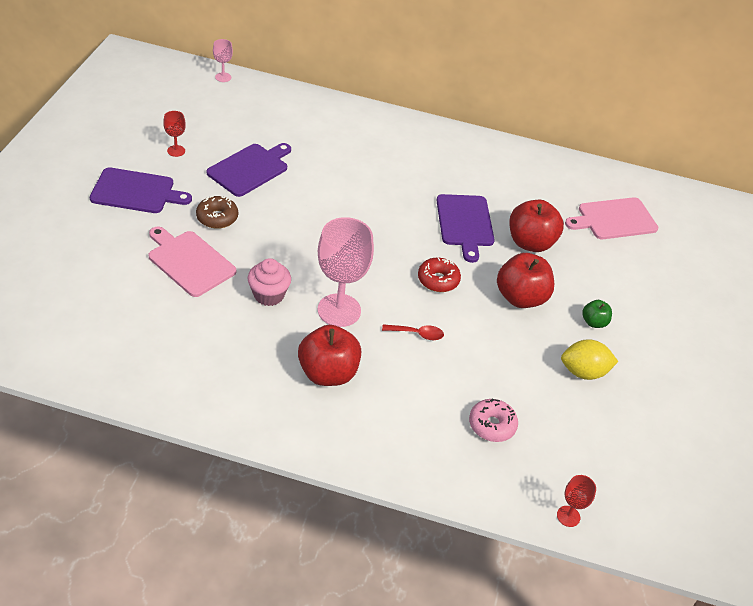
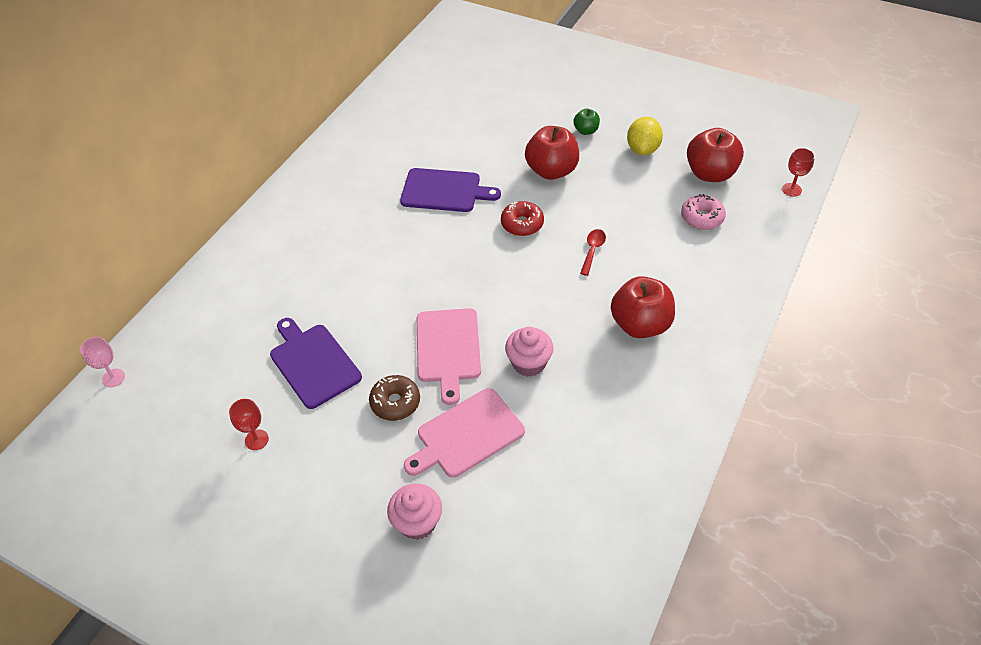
camera: 70 degrees left, 5 degrees up
purple cutting board [90,167,192,213] -> none
pink goblet [318,217,374,327] -> none
red apple [509,200,564,252] -> red apple moved to [687,128,744,182]
pink cutting board [565,197,658,239] -> pink cutting board moved to [417,308,481,405]
none -> pink cupcake [387,484,442,540]

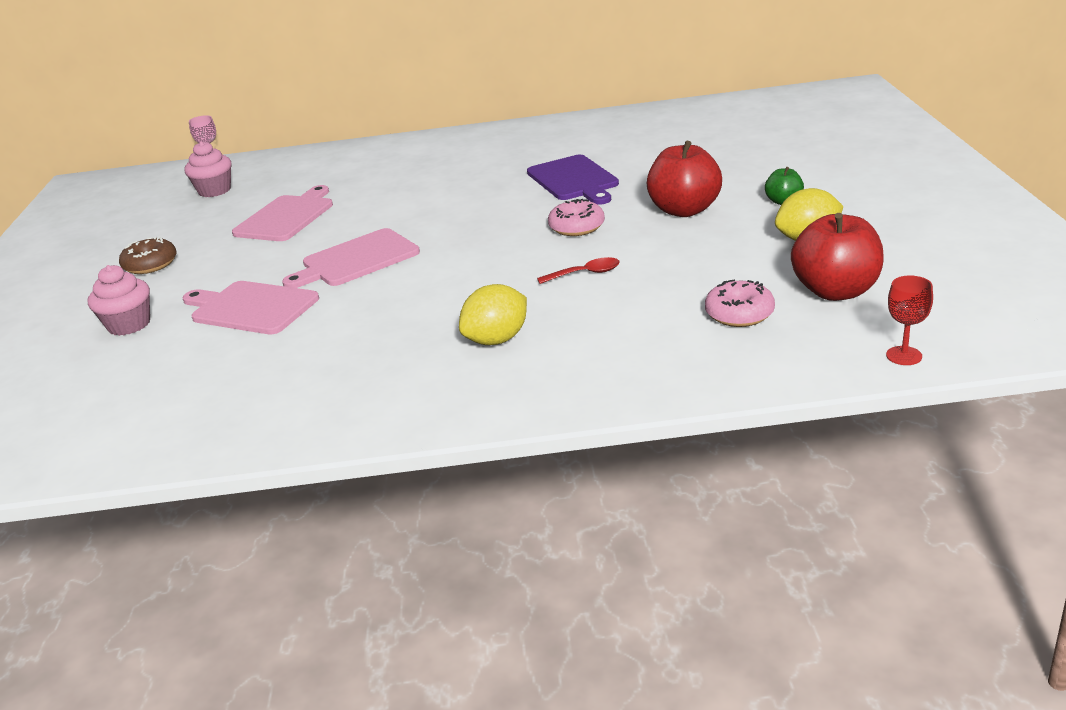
camera: 60 degrees right, 20 degrees down
red goblet [229,399,269,450] -> none
purple cutting board [270,318,362,409] -> pink cutting board [232,185,333,241]
brown donut [369,375,420,421] -> brown donut moved to [119,236,177,274]
red donut [501,201,544,236] -> pink donut [548,199,605,236]
pink cupcake [505,327,553,377] -> pink cupcake moved to [184,141,231,197]
red apple [611,276,675,338] -> yellow lemon [459,284,527,345]

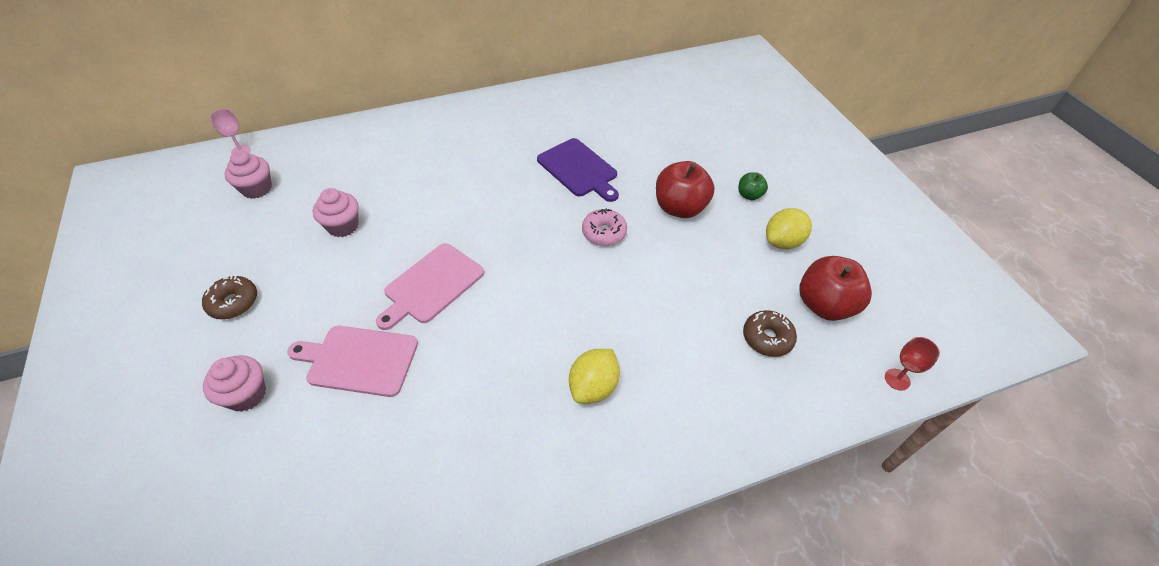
camera: 20 degrees left, 20 degrees up
pink cutting board [232,185,333,241] -> pink cupcake [313,188,359,237]
red spoon [537,257,620,284] -> none
pink donut [705,280,775,327] -> brown donut [743,310,797,357]

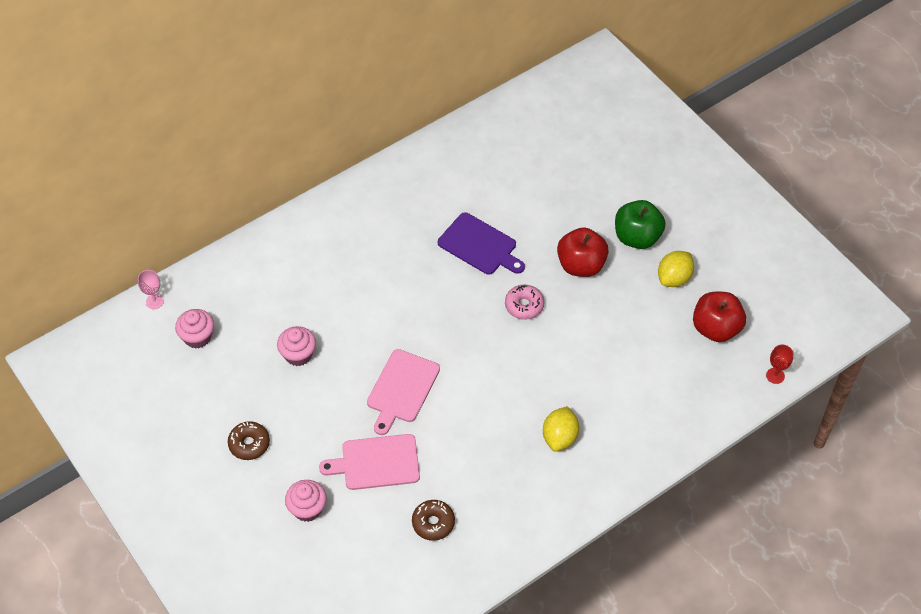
camera: 15 degrees left, 5 degrees up
green apple [738,172,768,200] -> green apple [615,200,665,249], size x1.96
brown donut [743,310,797,357] -> brown donut moved to [412,500,455,541]

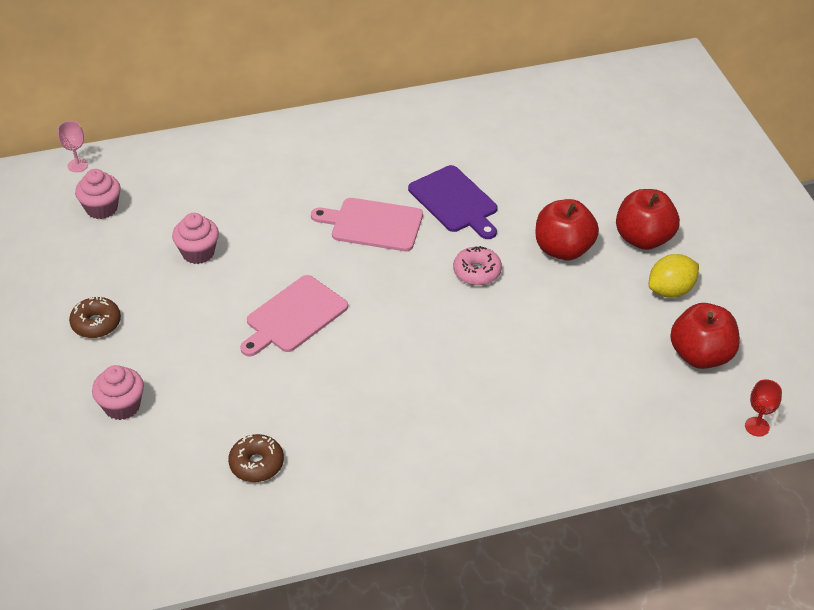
camera: 20 degrees right, 10 degrees down
pink cutting board [319,434,420,490] -> pink cutting board moved to [311,198,423,251]
yellow lemon [543,406,579,452] -> none
green apple [615,200,665,249] -> red apple [616,189,680,250]

